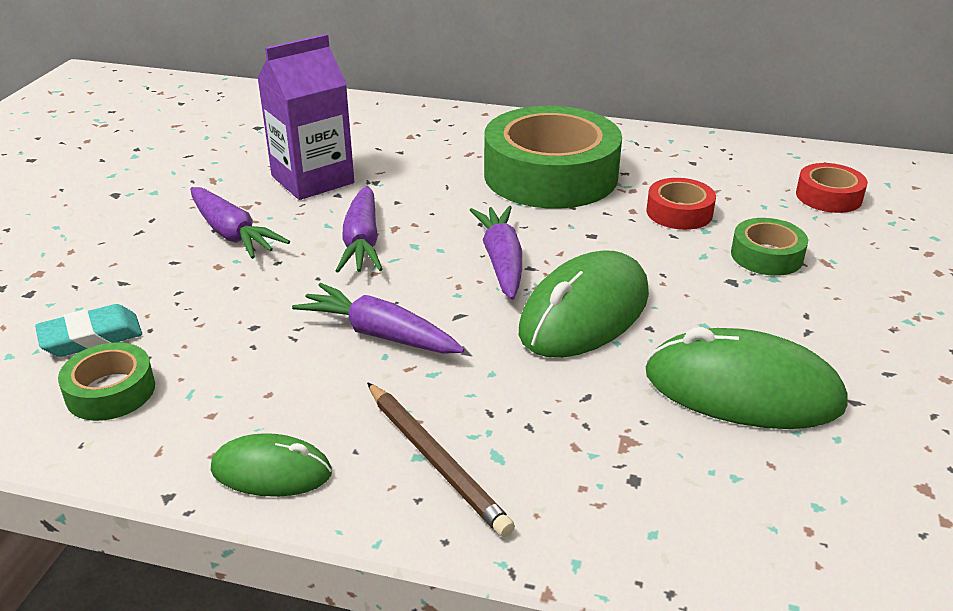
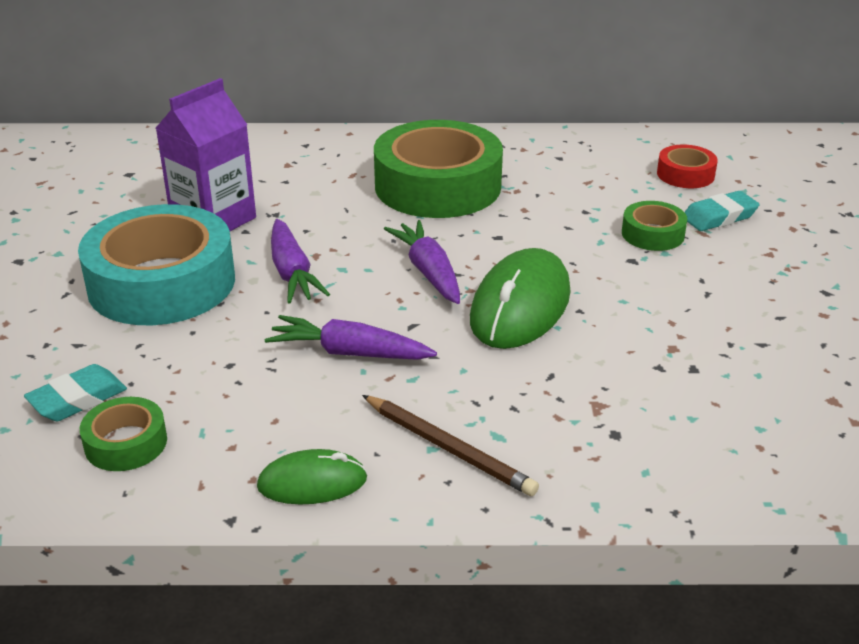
camera: 15 degrees left, 0 degrees up
purple carrot [190,187,290,259] -> turquoise tape [78,204,235,325]
green mouse [646,327,848,429] -> none
red tape [647,178,716,230] -> none
none -> turquoise eraser [685,191,759,231]

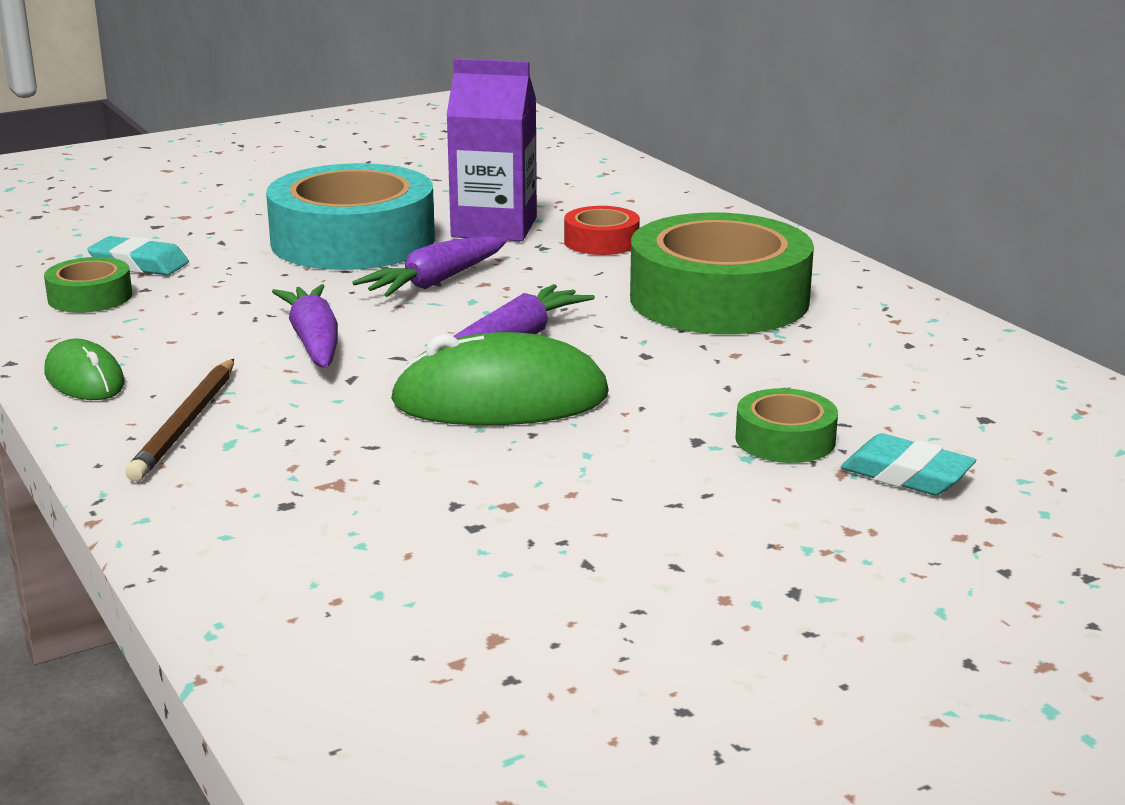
camera: 60 degrees right, 10 degrees down
red tape [657,145,718,188] -> red tape moved to [564,206,640,255]

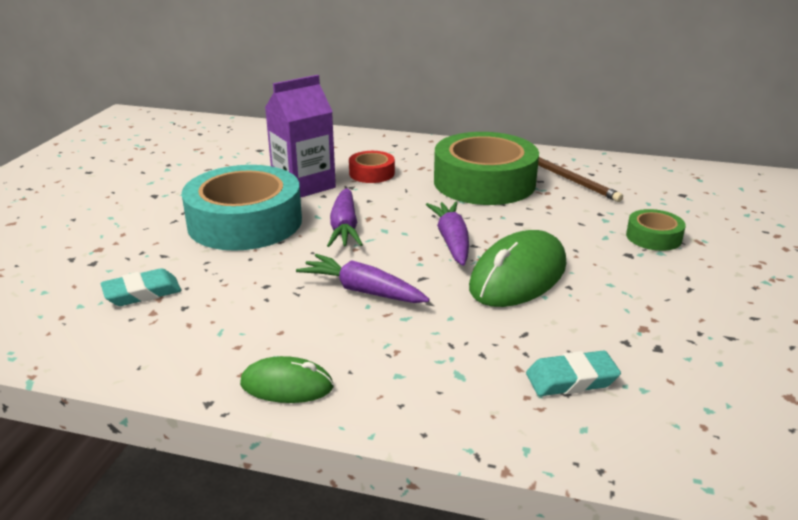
camera: 45 degrees left, 5 degrees up
green tape [44,257,132,313] -> none
brown pencil [125,359,234,482] -> brown pencil moved to [538,157,623,202]
turquoise eraser [841,434,976,495] -> turquoise eraser moved to [526,350,621,396]

